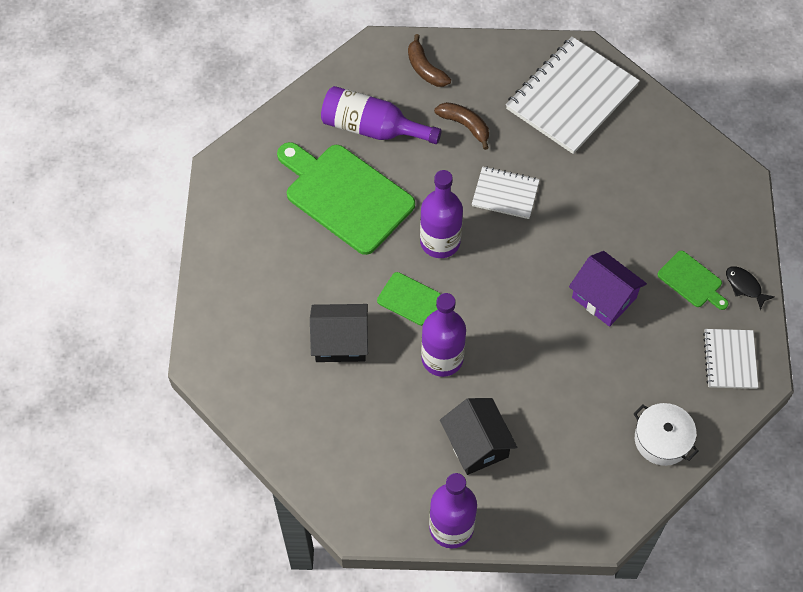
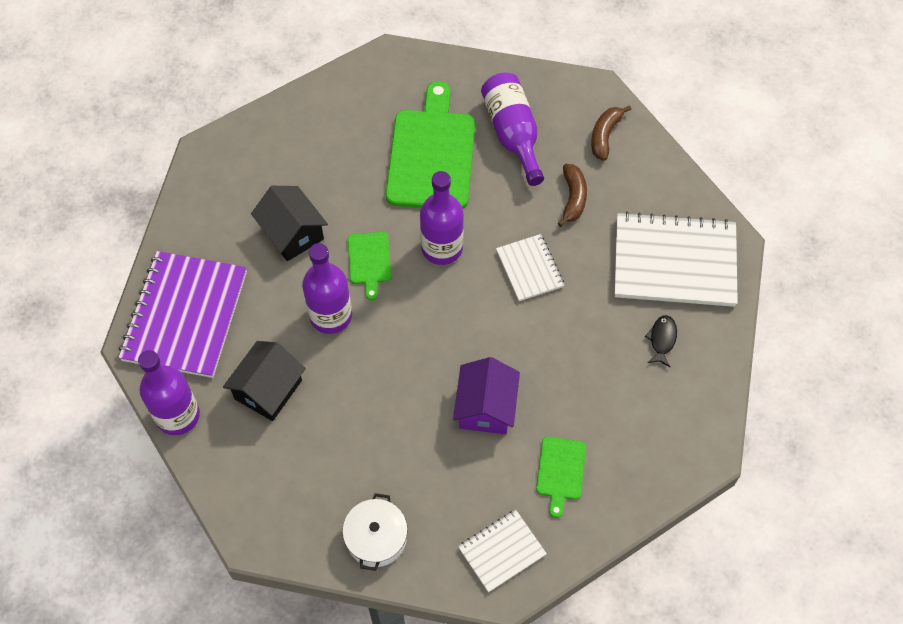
camera: 55 degrees right, 0 degrees up
black fish [726,266,775,310] -> black fish moved to [645,315,677,367]
none -> purple notebook [118,251,247,378]

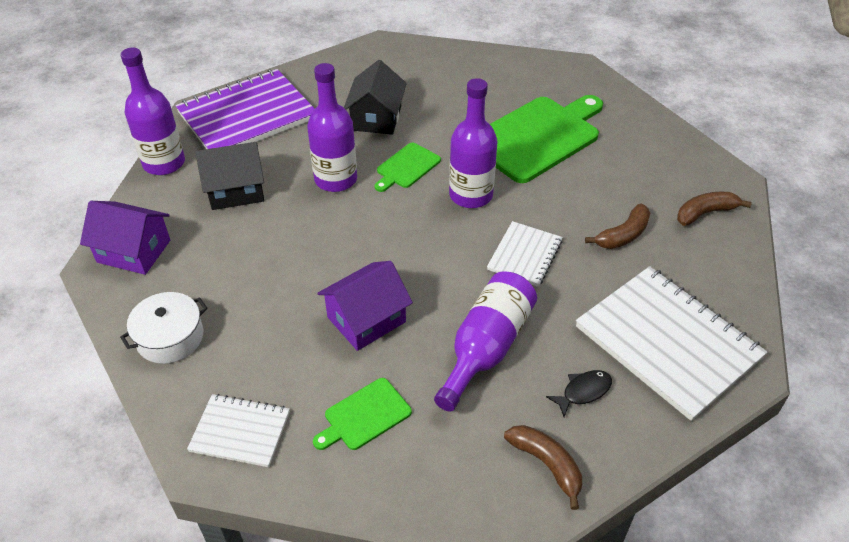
camera: 45 degrees right, 15 degrees down
purple bottle [481,73,544,186] -> purple bottle moved to [434,271,537,412]
none -> purple house [80,201,170,275]
none -> brown banana [504,425,582,510]

